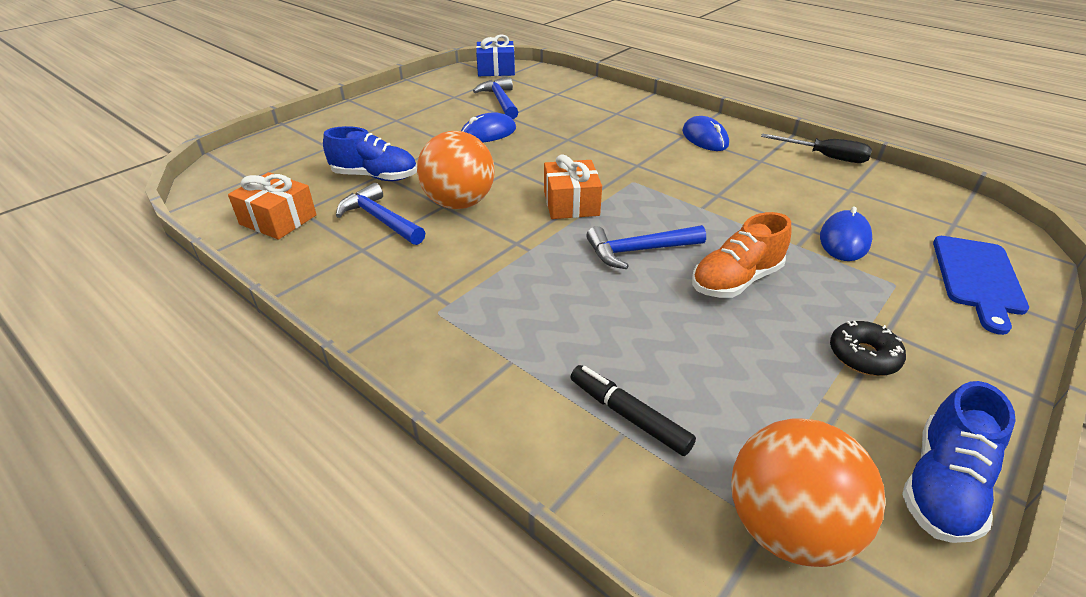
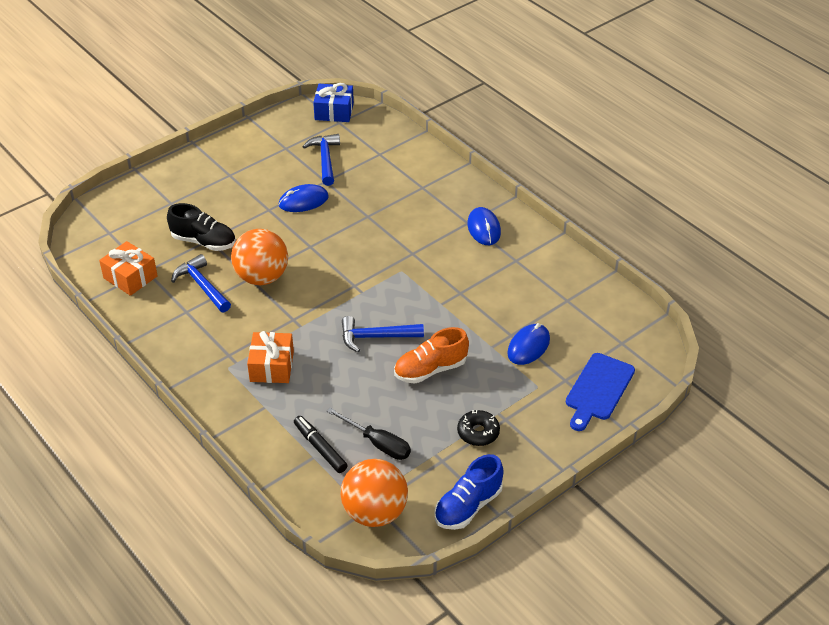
camera: 10 degrees right, 5 degrees up
blue shoe [323,126,417,181] -> black shoe [167,203,236,251]
orange gift [544,154,602,219] -> orange gift moved to [247,331,294,383]
black screwdriver [761,133,872,163] -> black screwdriver moved to [326,408,411,460]

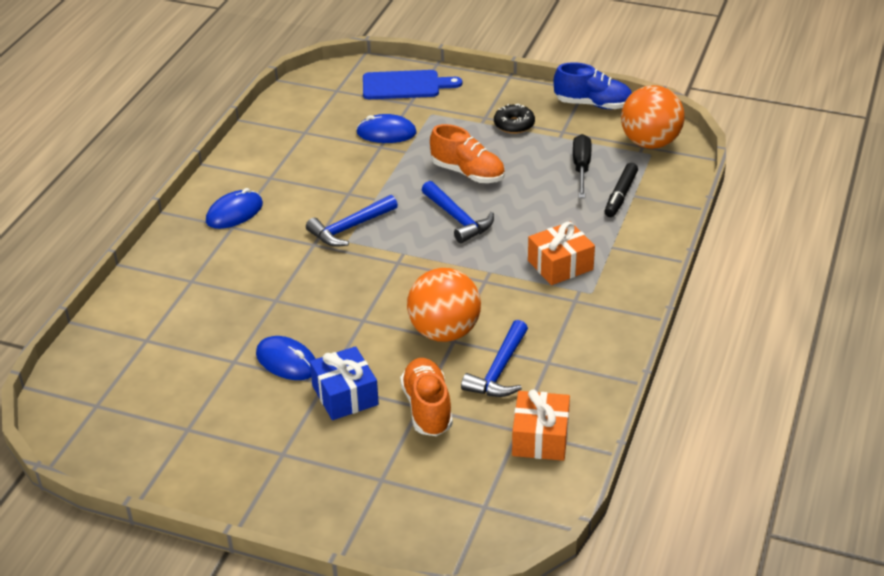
camera: 120 degrees left, 5 degrees down
black shoe [167,203,236,251] -> orange shoe [400,358,453,436]
blue hammer [302,134,340,186] -> blue hammer moved to [306,195,398,247]
blue gift [313,83,354,122] -> blue gift moved to [310,346,379,420]

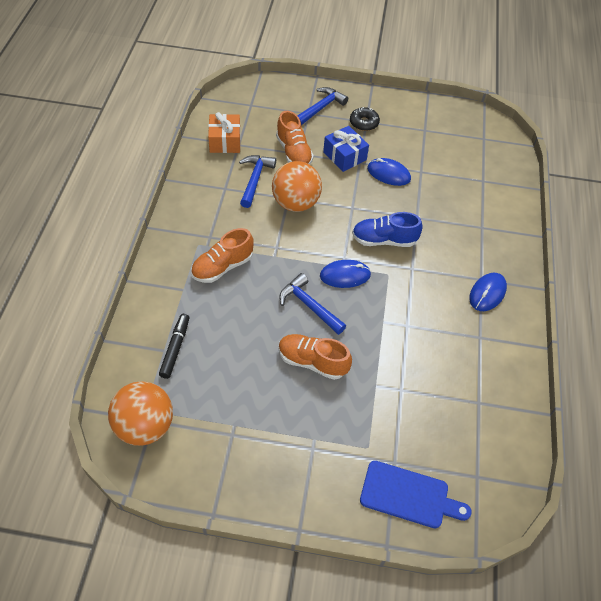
camera: 165 degrees right, 15 degrees up
blue hammer [306,195,398,247] -> blue hammer moved to [297,87,348,125]
blue mouse [356,114,417,143] -> blue mouse moved to [320,260,371,288]
blue cutting board [363,70,462,99] -> blue cutting board turned 150 degrees counterclockwise [360,461,471,528]
black donut [494,103,535,134] -> black donut moved to [350,107,380,131]
orange gift [528,221,595,285] -> orange shoe [191,228,254,283]
blue shoe [554,62,632,109] -> blue shoe moved to [352,212,423,247]
black screwdriver [573,134,592,198] -> none

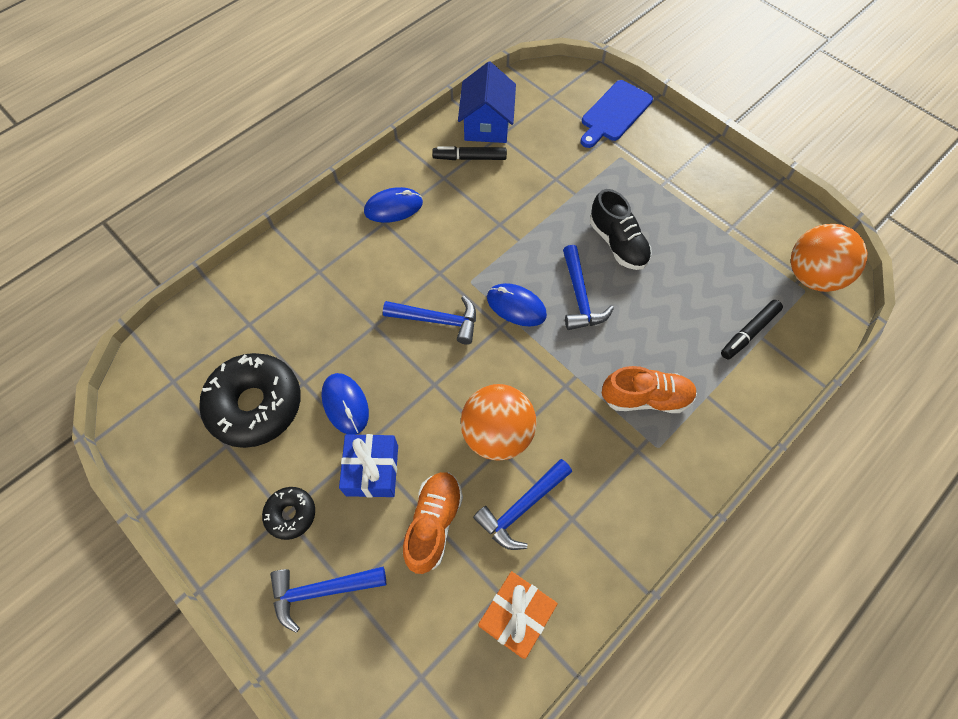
camera: 140 degrees left, 10 degrees up
orange shoe [279,334,352,380] -> black shoe [590,189,652,270]
blue shoe [352,212,423,247] -> blue hammer [383,296,476,345]
blue cutting board [360,461,471,528] -> blue cutting board turned 105 degrees counterclockwise [581,80,653,148]
none -> black donut [199,353,301,448]
none -> black marker [432,146,507,160]
none -> blue house [458,61,516,143]

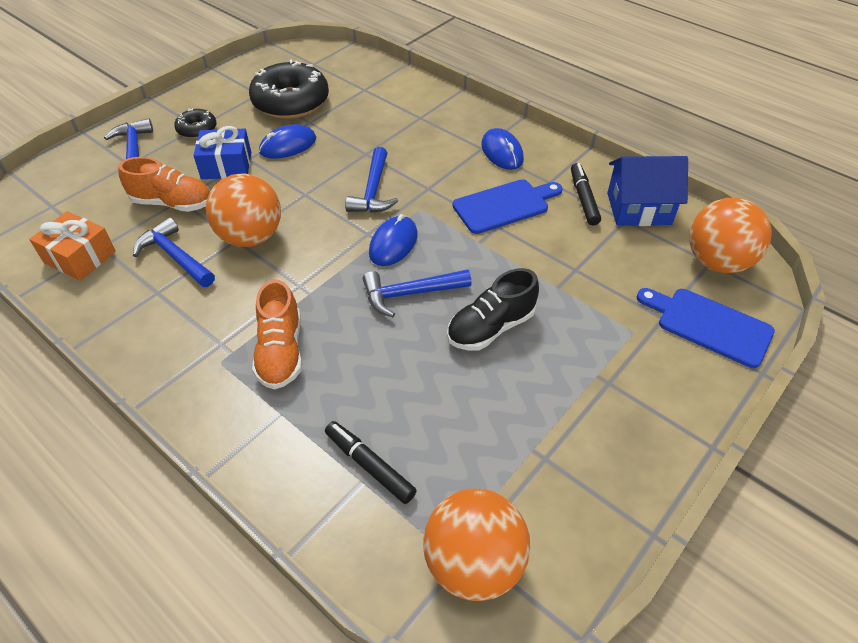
camera: 85 degrees right, 15 degrees down
none -> blue cutting board [453,179,563,234]
none -> orange ball [689,197,772,273]

